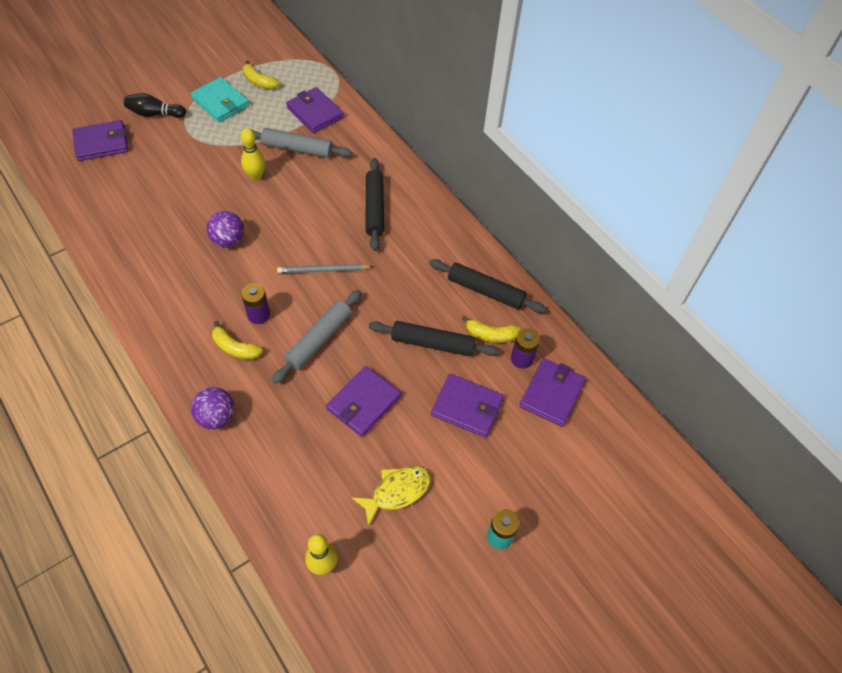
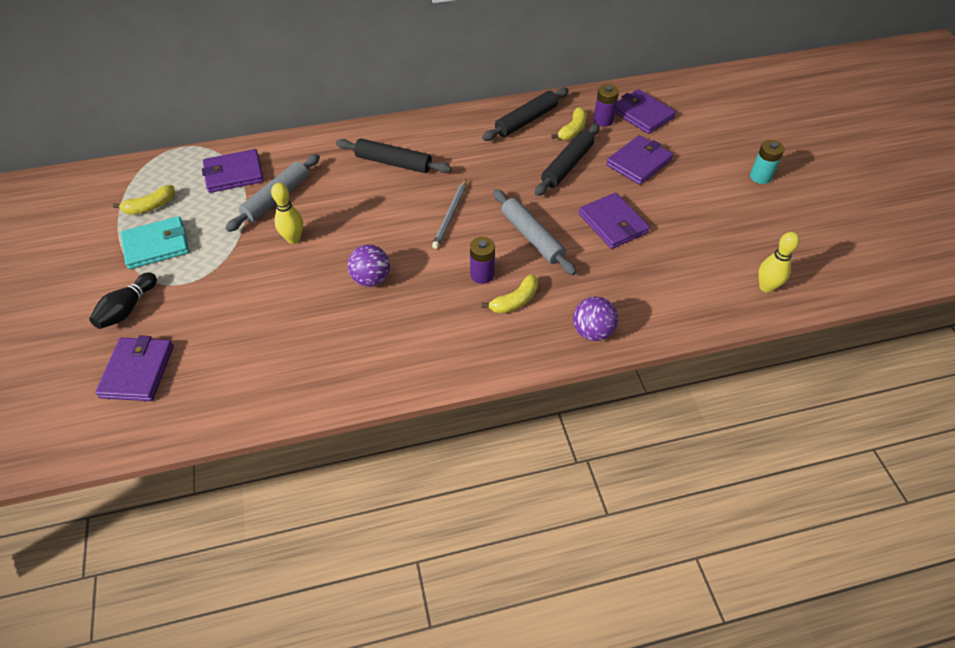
camera: 65 degrees left, 5 degrees down
yellow fish [352,466,431,527] -> none

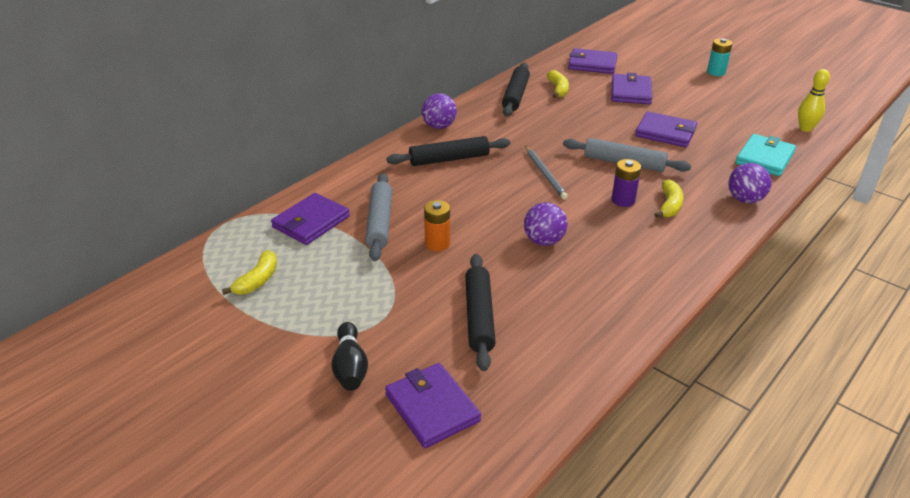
camera: 35 degrees left, 15 degrees down
turquoise wallet [121,216,189,269] -> turquoise wallet moved to [735,134,796,176]
yellow bowling pin [271,183,303,244] -> orange battery [424,200,450,251]
black rolling pin [535,124,600,196] -> black rolling pin moved to [465,254,496,371]
purple battery [594,84,619,127] -> none
none -> purple ball [422,93,457,129]

